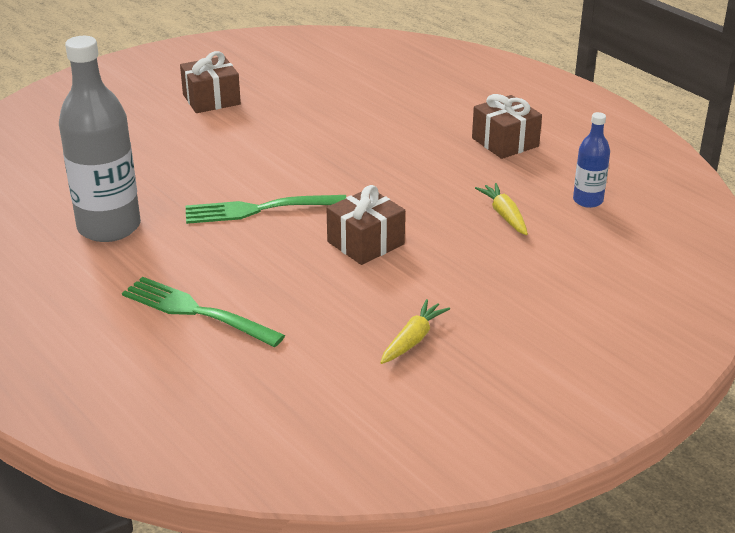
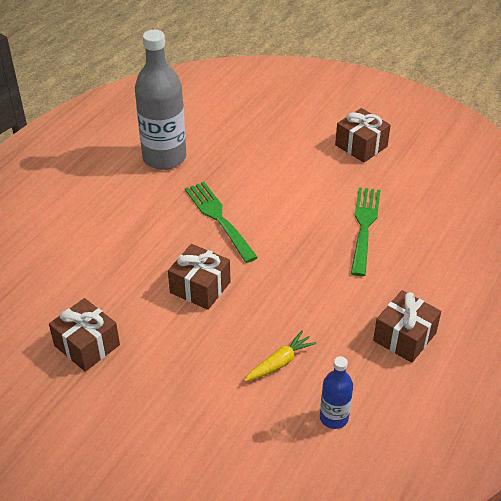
camera: 70 degrees right, 10 degrees up
green fork [122,277,285,347] -> green fork moved to [351,187,380,276]
yellow carrot [380,299,450,364] -> brown gift [49,298,120,372]

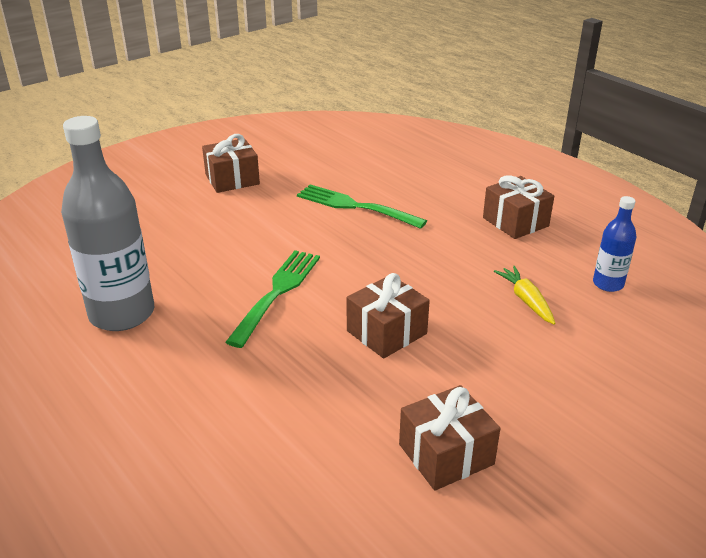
camera: 70 degrees left, 10 degrees down
green fork [185,182,258,263] -> green fork turned 120 degrees clockwise [225,250,320,348]

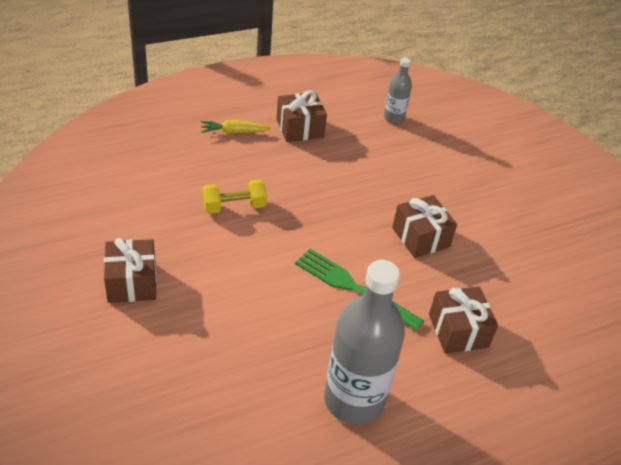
camera: 80 degrees left, 10 degrees up
green fork [297,184,427,229] -> yellow dumbbell [202,179,267,214]
brown gift [399,385,500,491] -> brown gift moved to [429,287,498,354]
yellow carrot [494,266,556,325] -> yellow carrot moved to [201,120,271,134]
blue bottle [593,196,636,292] -> grey bottle [384,57,412,124]

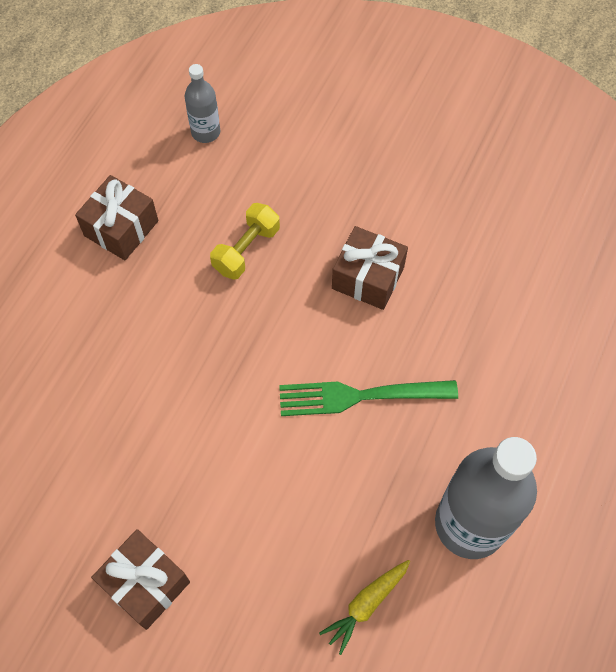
camera: 35 degrees left, 20 degrees up
yellow carrot [201,120,271,134] -> yellow carrot moved to [319,560,410,655]
yellow dumbbell [202,179,267,214] -> yellow dumbbell moved to [210,203,280,280]
brown gift [429,287,498,354] -> none

